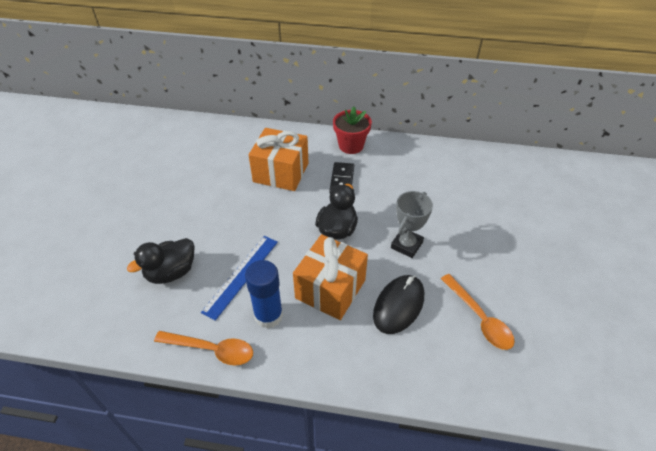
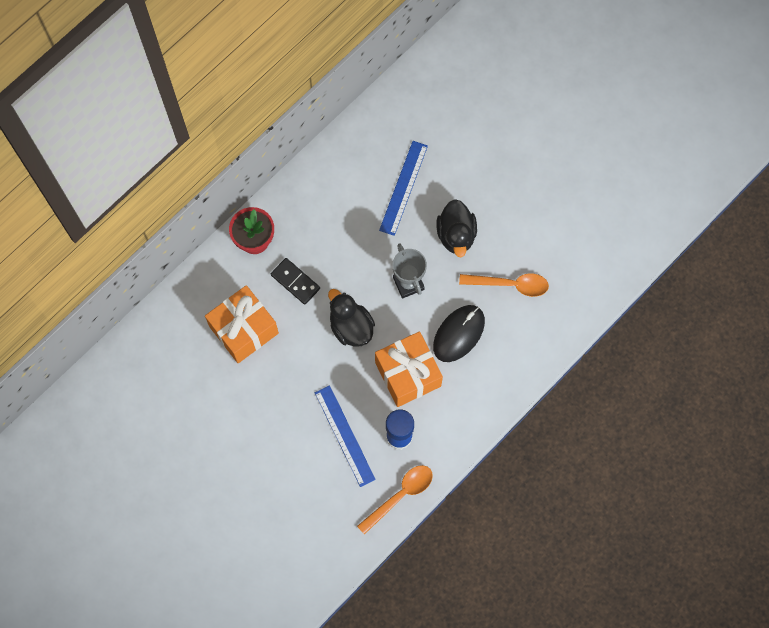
camera: 55 degrees left, 25 degrees up
black duck [127,238,195,284] -> black duck moved to [436,199,477,257]
black mouse [373,275,424,334] -> black mouse turned 60 degrees clockwise [433,305,485,362]
none -> blue ruler [379,141,428,236]

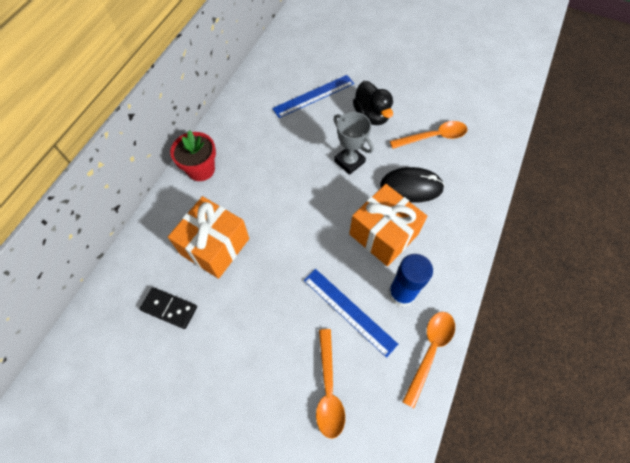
camera: 20 degrees left, 10 degrees down
black domino [271,258,320,305] -> black domino moved to [140,287,197,329]
black duck [328,289,375,347] -> none
blue ruler [379,141,428,236] -> blue ruler turned 60 degrees clockwise [272,75,354,118]
black mouse [433,305,485,362] -> black mouse turned 75 degrees clockwise [380,167,445,203]
none -> orange spoon [316,329,345,439]

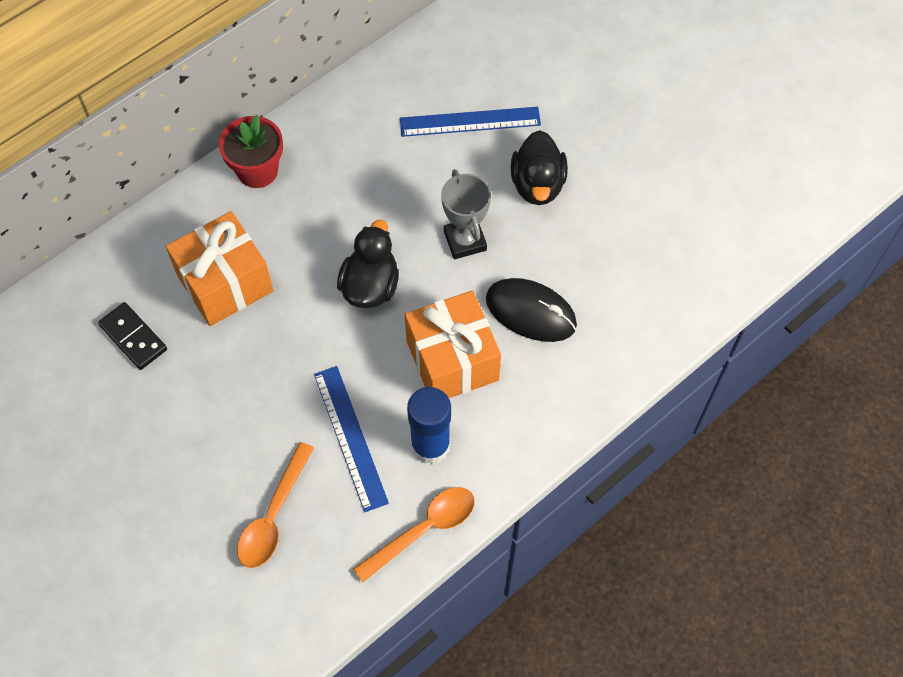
camera: 25 degrees right, 0 degrees up
orange spoon [390,121,468,149] -> none
none -> black duck [337,220,399,308]

